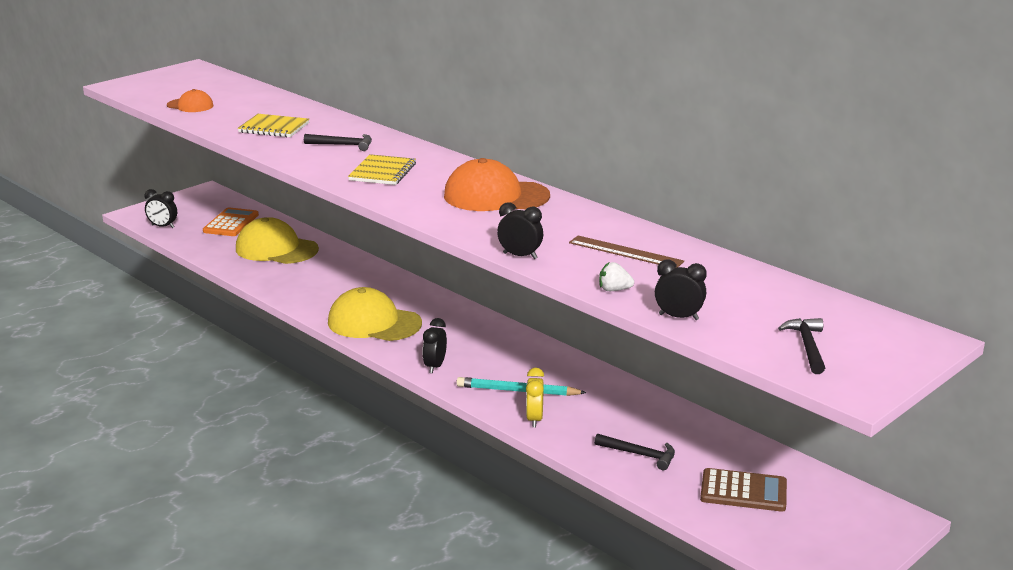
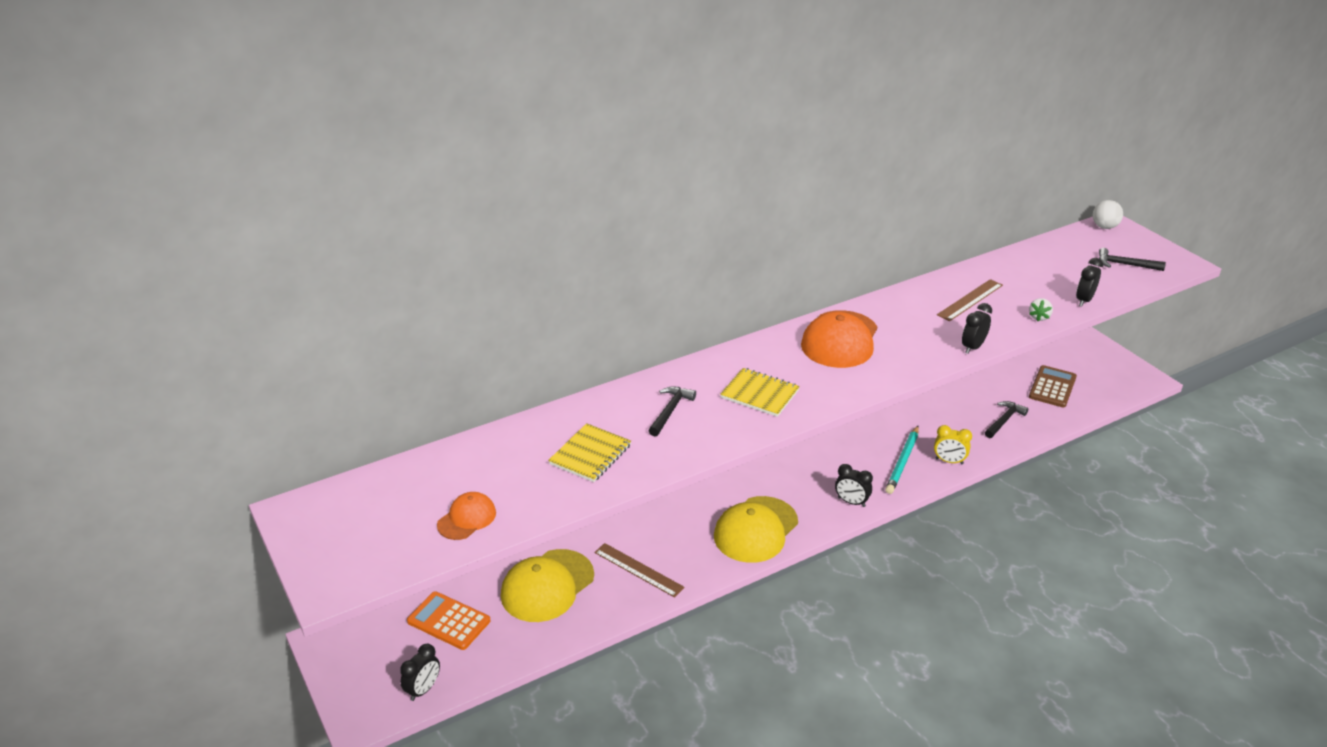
camera: 75 degrees left, 10 degrees up
none -> brown ruler [595,543,685,598]
none -> white ball [1093,200,1123,229]

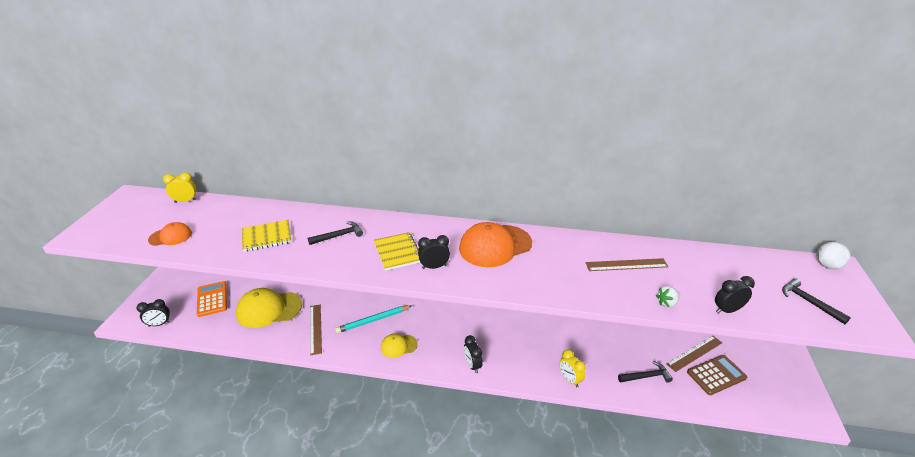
camera: 40 degrees right, 0 degrees up
yellow cap [714,496,798,563] -> yellow cap [381,334,418,358], size x0.54
turquoise pencil [885,426,919,494] -> turquoise pencil moved to [335,305,412,333]
black clock [962,303,992,354] -> black clock moved to [418,235,450,269]
none -> yellow clock [163,172,197,203]
none -> brown ruler [667,336,722,372]

